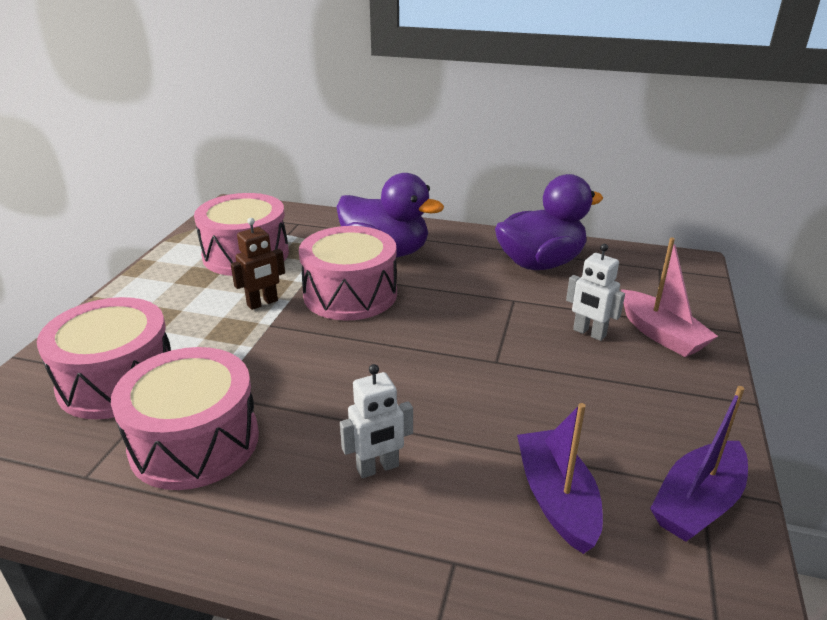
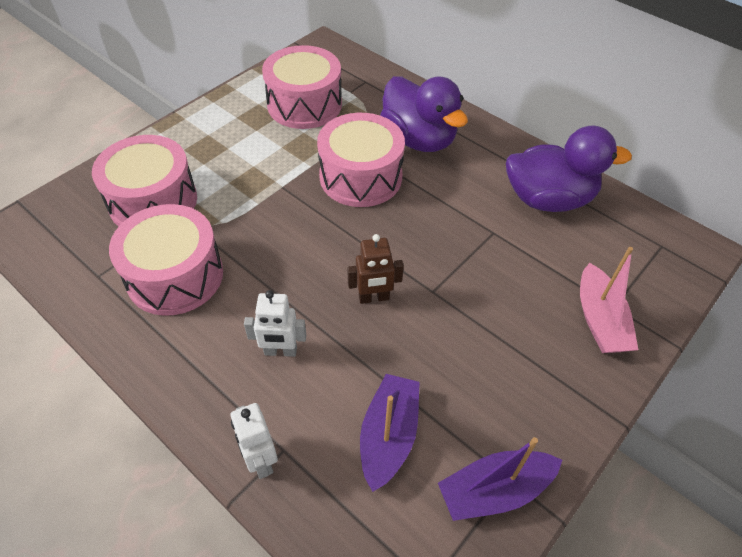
camera: 25 degrees right, 20 degrees up
brown robot [231,218,285,310] -> brown robot moved to [347,234,404,304]
white robot [566,244,625,341] -> white robot moved to [231,403,278,479]

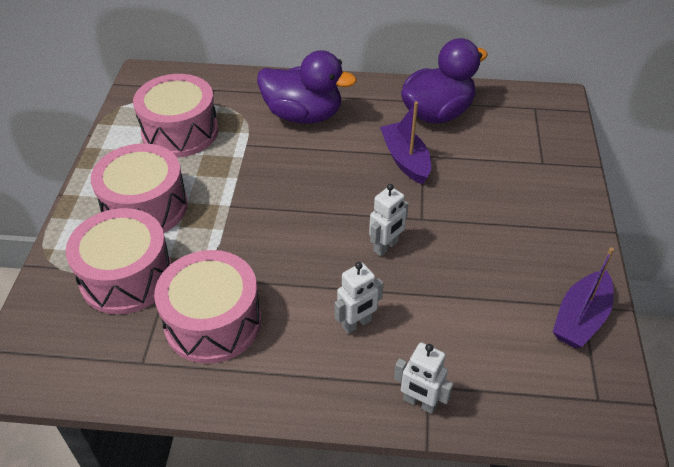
camera: 35 degrees left, 5 degrees down
pink drum [317,113,405,207] -> pink drum moved to [91,143,188,233]
brown robot [347,234,404,304] -> white robot [369,184,409,256]
purple boat [360,374,420,492] -> purple boat moved to [380,102,431,184]
pink boat [580,247,638,353] -> none

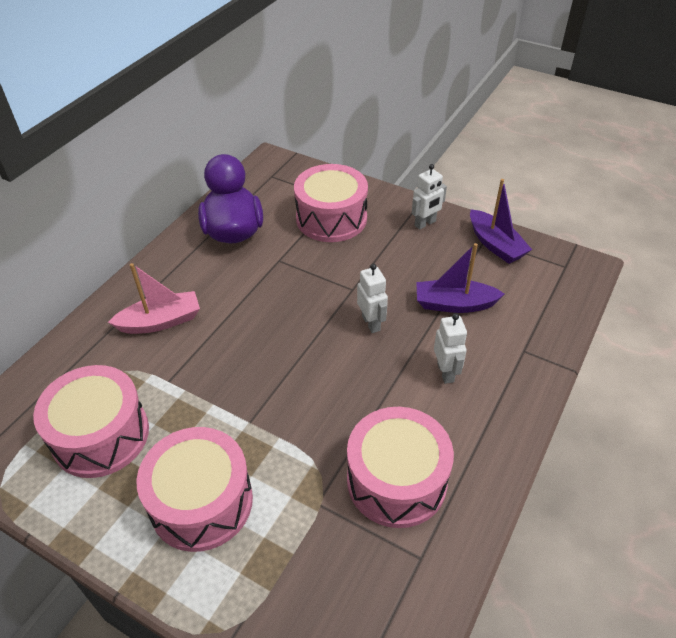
camera: 65 degrees left, 0 degrees up
pink drum [66,208,172,314] -> pink drum moved to [294,164,368,242]
purple duck [257,50,357,124] -> pink boat [108,263,200,334]
purple boat [380,102,431,184] -> purple boat moved to [416,243,504,313]
white robot [394,343,453,414] -> white robot moved to [412,164,447,230]

